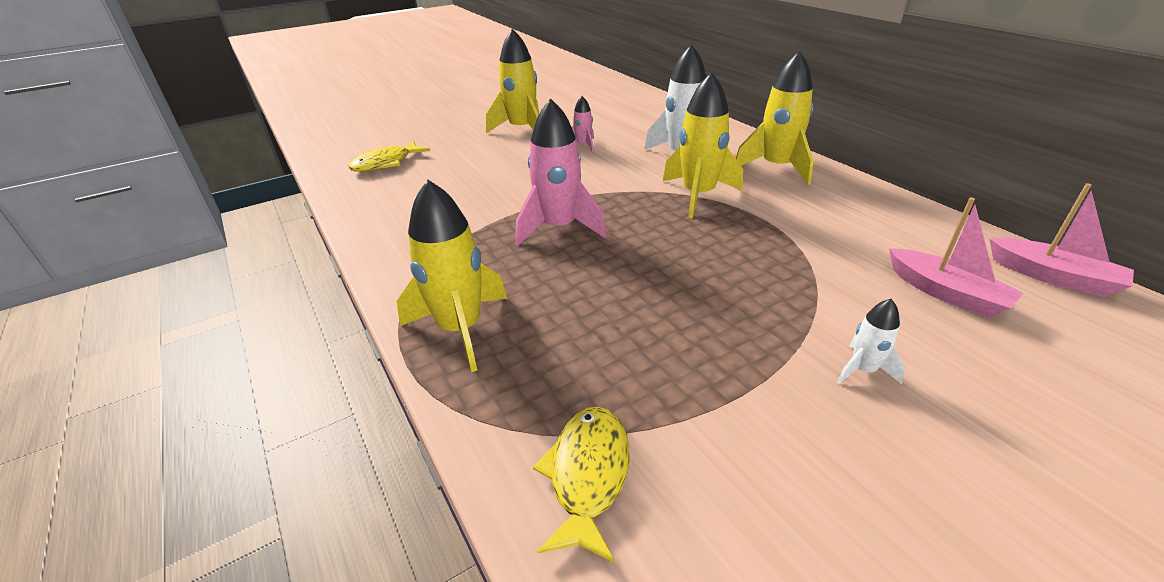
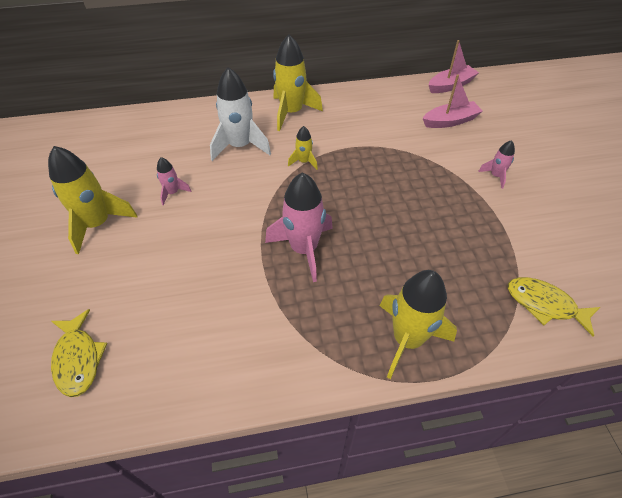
camera: 70 degrees left, 15 degrees up
yellow rocket [663,72,743,218] -> yellow rocket [288,126,318,170], size x0.50
white rocket [837,299,905,384] -> pink rocket [478,140,515,189]

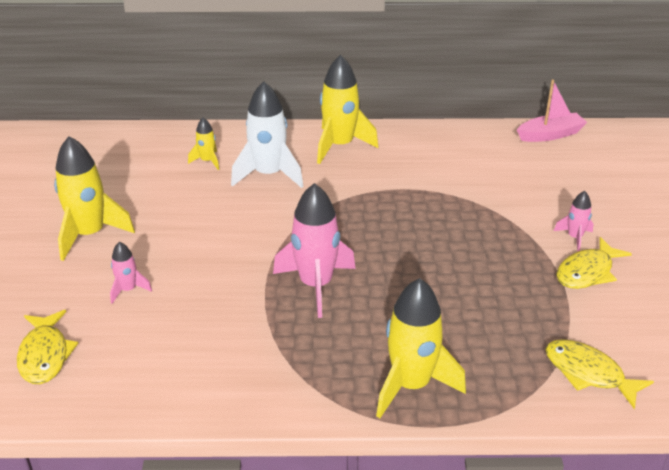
camera: 10 degrees right, 15 degrees down
pink rocket [157,157,191,205] -> pink rocket moved to [110,242,152,304]
yellow rocket [288,126,318,170] -> yellow rocket moved to [188,118,219,170]
pink boat [422,75,482,128] -> none
none -> yellow fish [556,237,632,289]

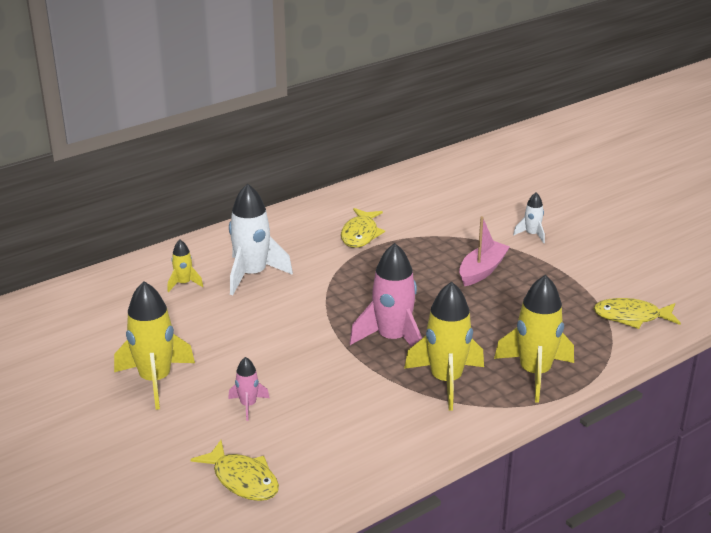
camera: 35 degrees left, 5 degrees down
yellow rocket [317,55,378,164] -> yellow rocket moved to [404,282,484,411]
pink boat [517,80,587,142] -> pink boat moved to [459,216,510,286]
pink rocket [554,191,593,252] -> white rocket [513,192,545,243]
yellow fish [556,237,632,289] -> yellow fish moved to [341,208,385,248]

